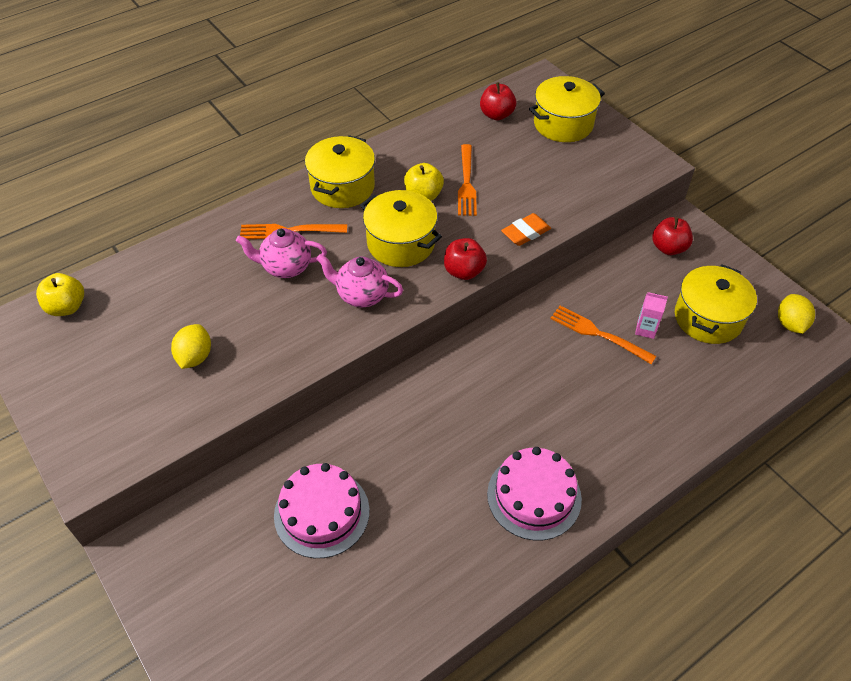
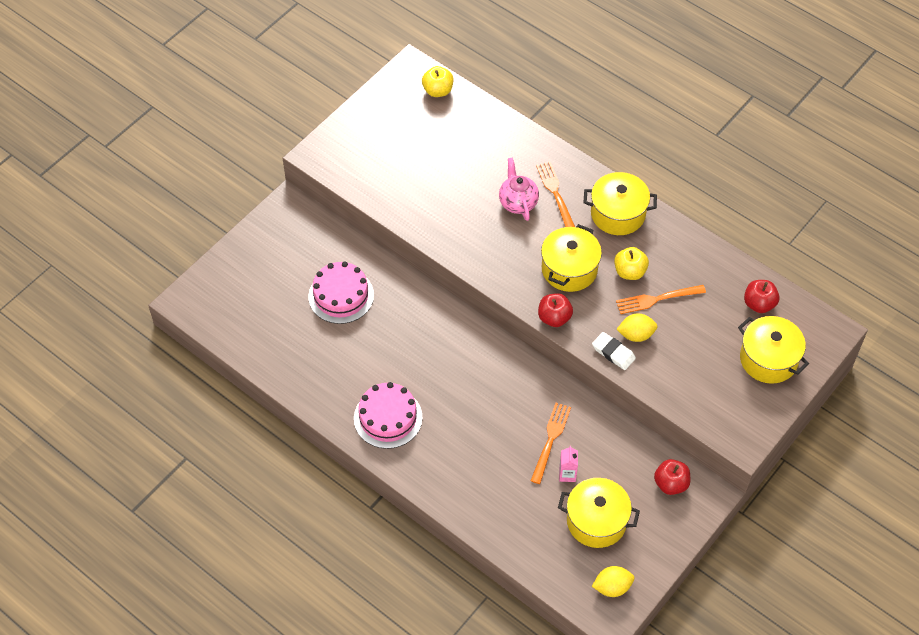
camera: 75 degrees right, 5 degrees up
yellow lemon [171,324,211,369] -> yellow lemon moved to [616,314,657,342]
pink teapot [316,254,403,307] -> none
orange eraser [501,213,551,246] -> white eraser [592,332,636,370]

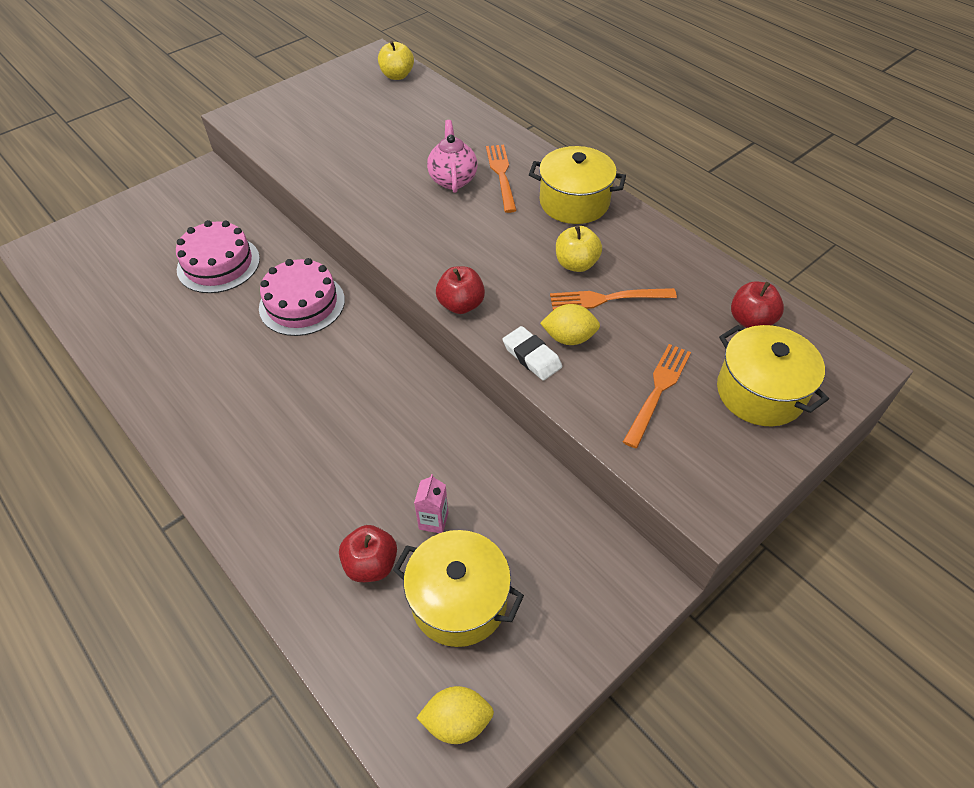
camera: 10 degrees right, 5 degrees down
pink cake [354,382,423,449] -> pink cake moved to [259,258,345,336]
orange fork [531,403,571,484] -> orange fork moved to [623,344,691,448]
yellow pot [541,224,602,292] -> none
red apple [654,459,690,495] -> red apple moved to [339,525,397,582]

